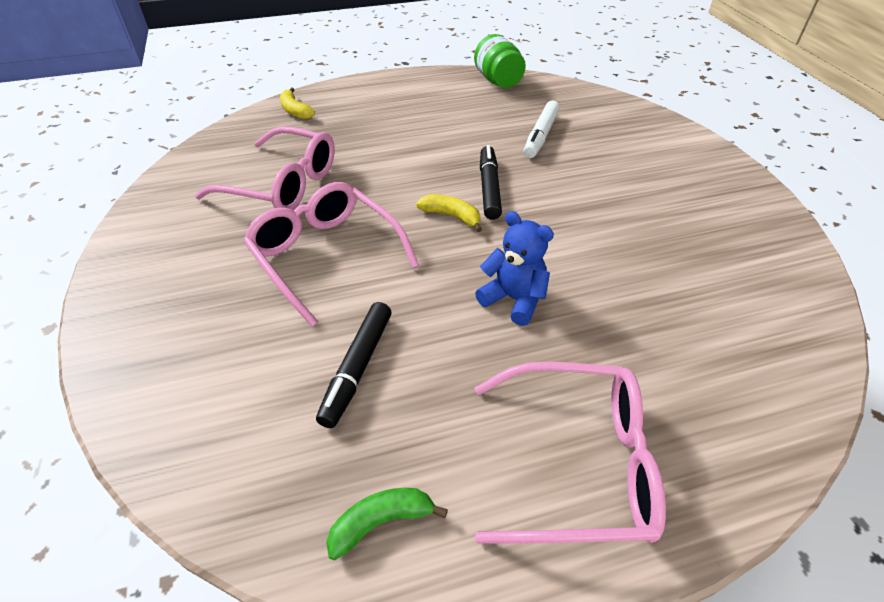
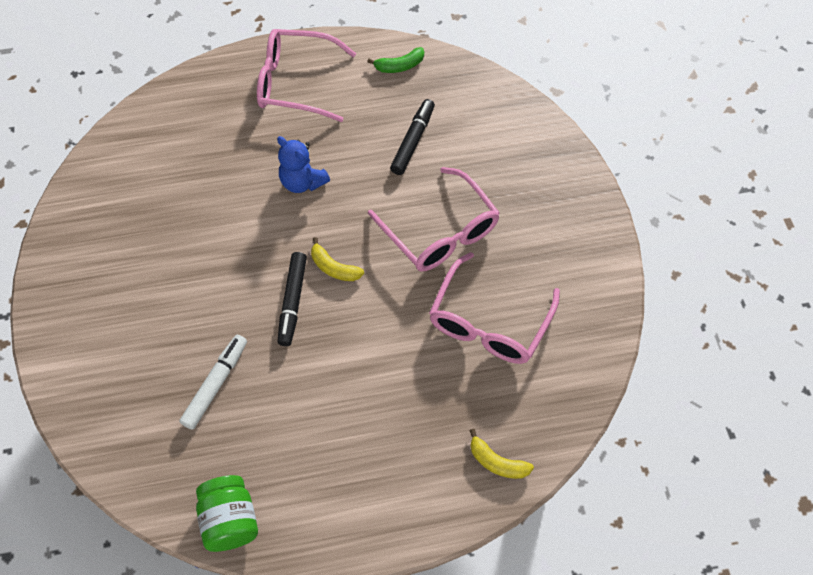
camera: 175 degrees left, 15 degrees up
pink glasses [195,126,335,210] -> pink glasses turned 90 degrees counterclockwise [429,252,560,364]
yellow banana [280,88,315,119] -> yellow banana turned 150 degrees clockwise [469,429,534,479]

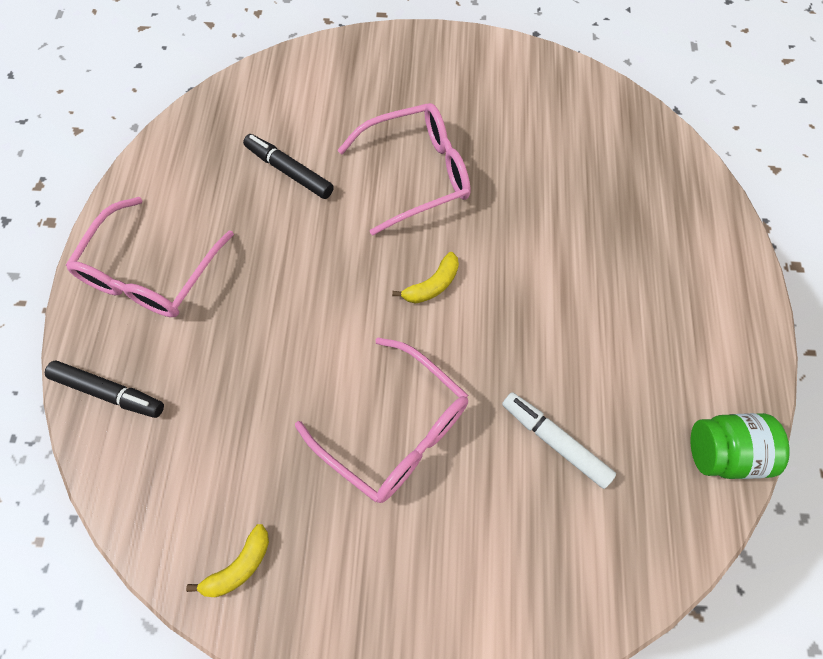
camera: 75 degrees left, 5 degrees up
blue teddy bear [277,136,330,193] -> none
black marker [278,252,307,346] -> black marker moved to [45,360,164,418]
green banana [367,47,424,73] -> none
pink glasses [429,252,560,364] -> pink glasses moved to [295,337,468,503]
yellow banana [469,429,534,479] -> yellow banana moved to [186,524,269,597]

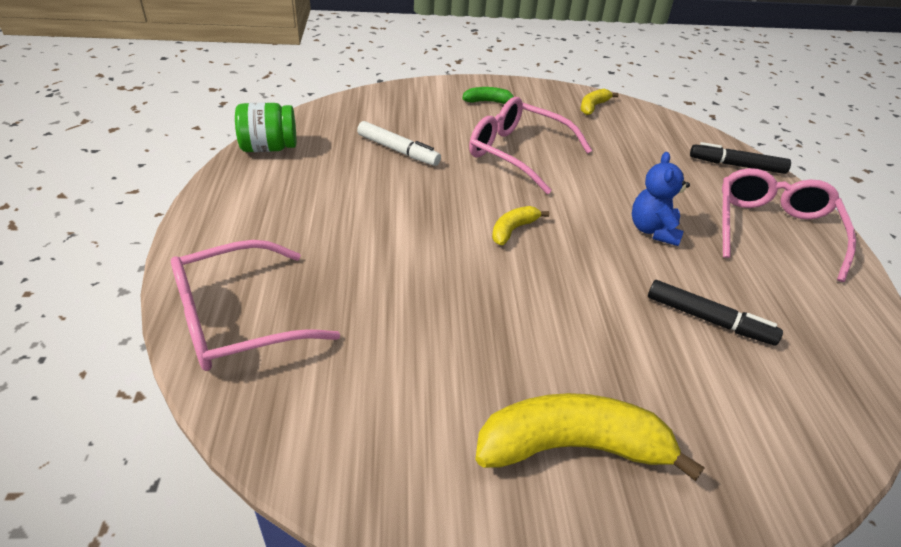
camera: 170 degrees right, 25 degrees down
pink glasses [338,103,470,236] -> pink glasses moved to [171,240,340,371]
none -> green banana [462,87,514,104]
none -> yellow banana [475,393,705,481]
none -> blue teddy bear [632,152,690,246]

